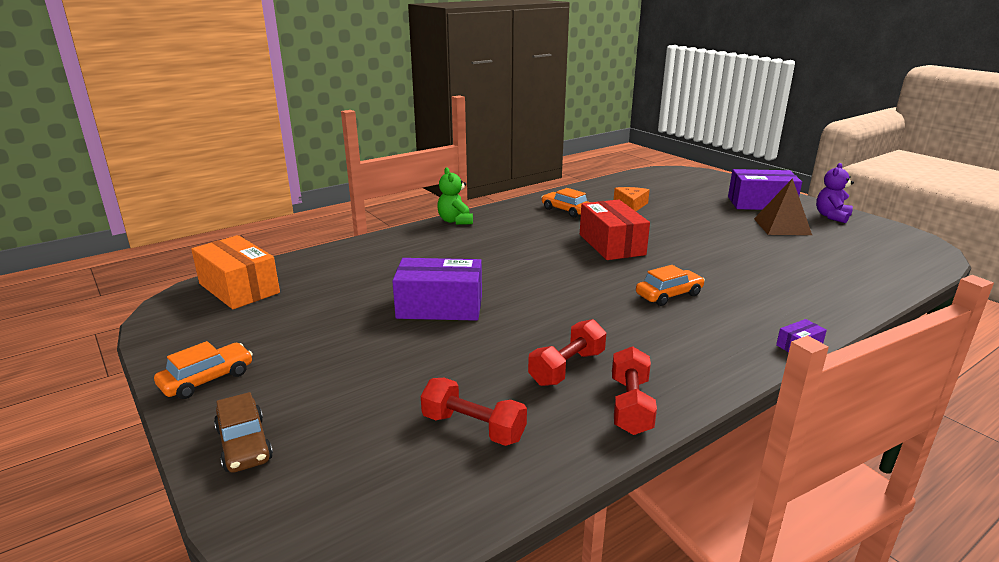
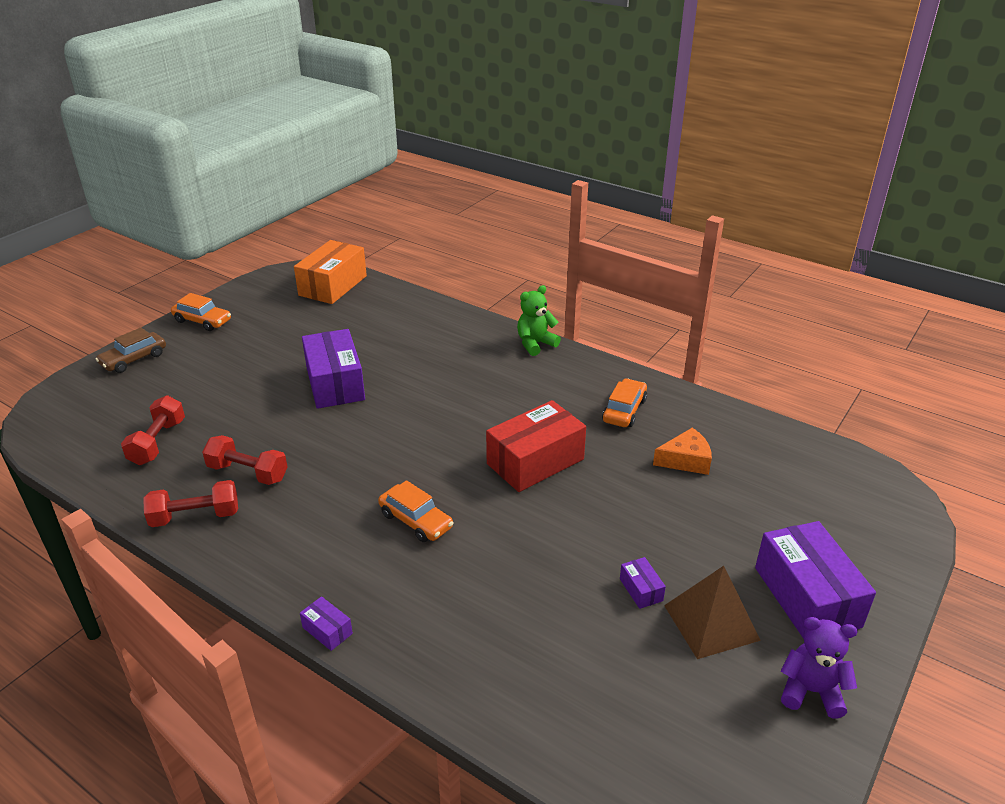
camera: 70 degrees right, 10 degrees up
none -> purple box [620,557,666,609]

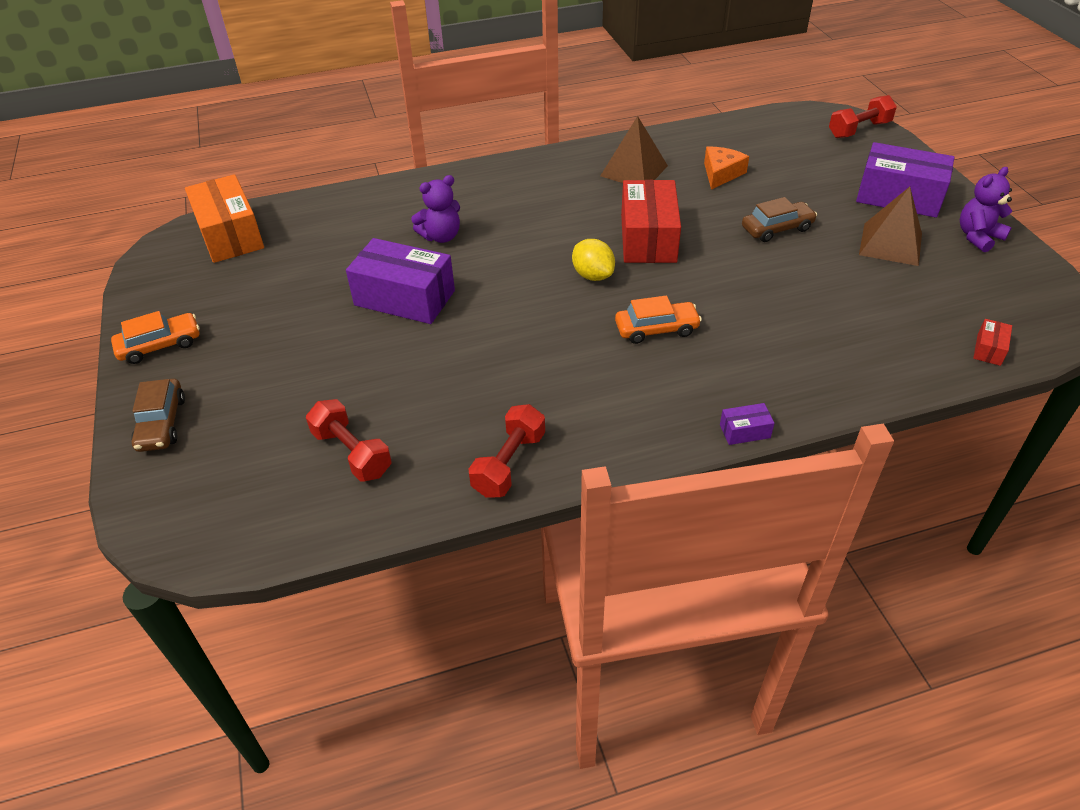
camera: 50 degrees left, 10 degrees up
red dumbbell [202,435,288,485] -> red dumbbell moved to [829,95,897,138]
green teddy bear [517,285,561,356] -> none
orange car [602,378,647,427] -> brown pyramid [600,116,668,183]
purple box [620,557,666,609] -> none
none -> purple teddy bear [411,175,460,243]
none -> yellow lemon [572,239,615,281]
none -> brown car [742,197,817,242]
none -> red box [973,319,1012,366]

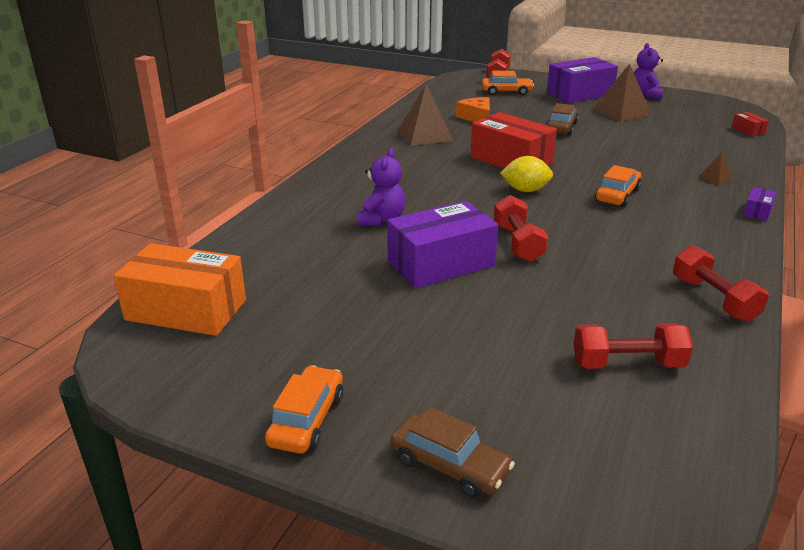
camera: 50 degrees left, 15 degrees down
none -> orange car [482,71,534,95]
none -> red dumbbell [494,195,548,262]
none -> brown pyramid [698,152,733,185]

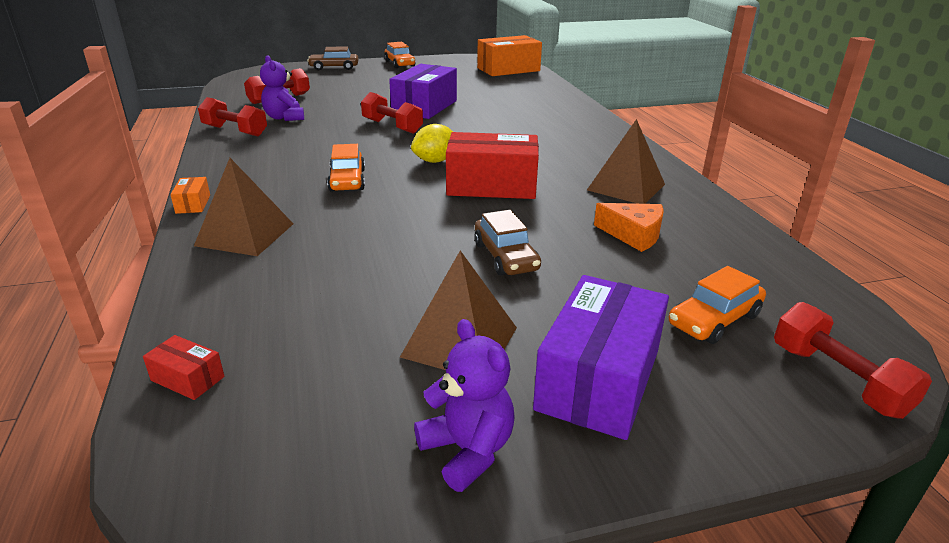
camera: 140 degrees right, 0 degrees up
purple teddy bear [358,148,405,226] -> purple teddy bear moved to [260,55,304,121]
brown pyramid [698,152,733,185] -> brown pyramid [194,158,293,256], size x2.12
purple box [743,187,777,221] -> orange box [170,177,210,214]

